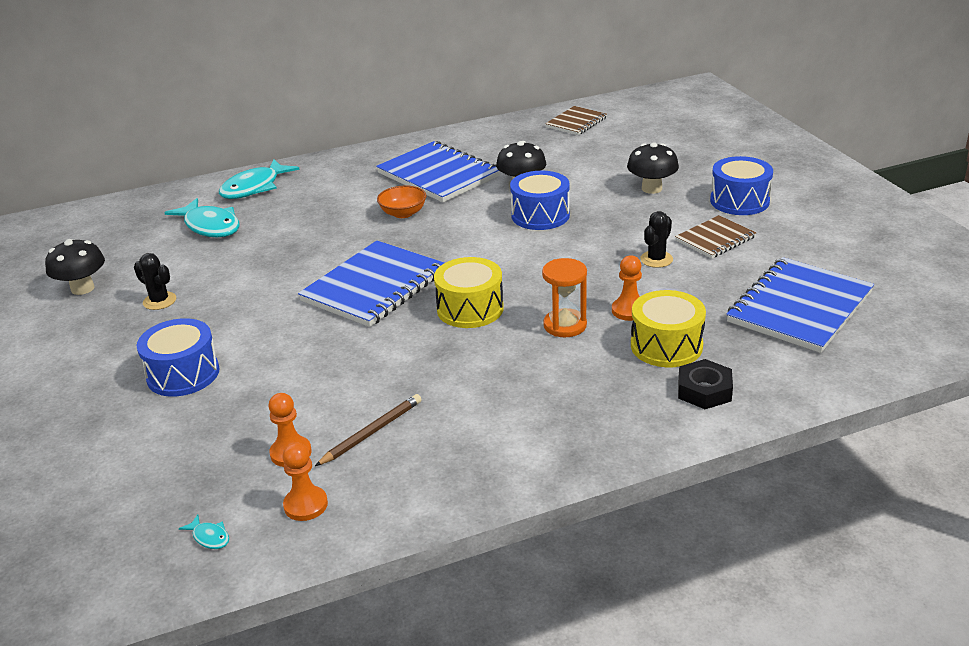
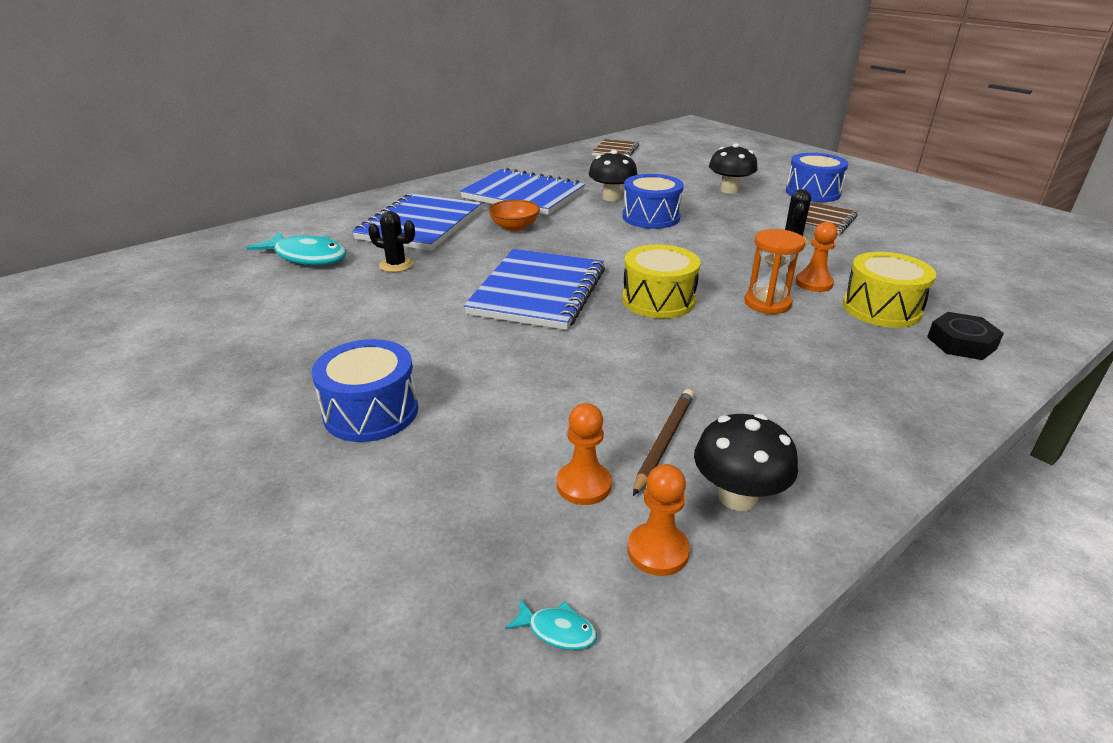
camera: 20 degrees left, 0 degrees up
black mushroom [45,239,105,295] -> black mushroom moved to [694,414,798,511]
black cactus [134,253,176,310] -> black cactus moved to [368,211,415,272]
turquoise fish [219,159,300,199] -> none
blue notebook [727,257,874,353] -> blue notebook moved to [352,193,482,251]

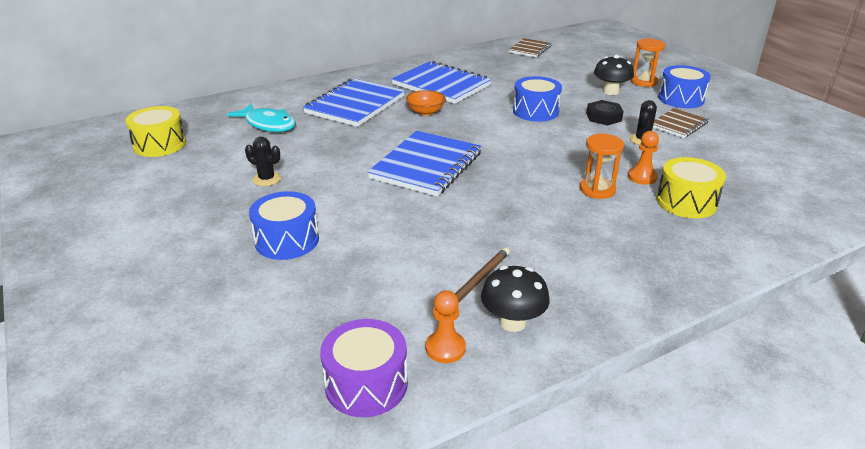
camera: 10 degrees right, 0 degrees up
black cactus [368,211,415,272] -> black cactus moved to [245,137,281,186]
turquoise fish [505,599,597,650] -> purple drum [320,319,408,417]
orange pawn [557,403,612,505] -> none
black mushroom [589,150,638,201] -> none
yellow drum [622,244,700,319] -> yellow drum moved to [125,106,186,157]
black nut [927,312,1004,360] -> black nut moved to [586,100,624,125]
none -> orange hourglass [631,39,665,87]

